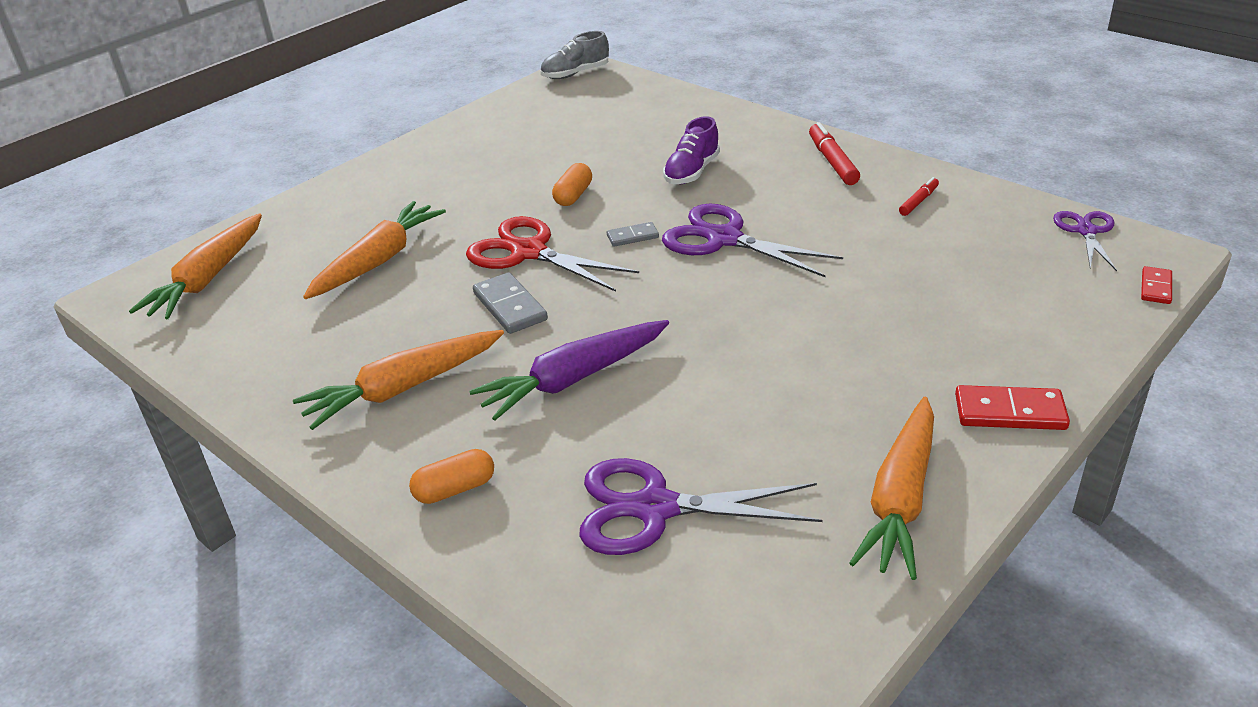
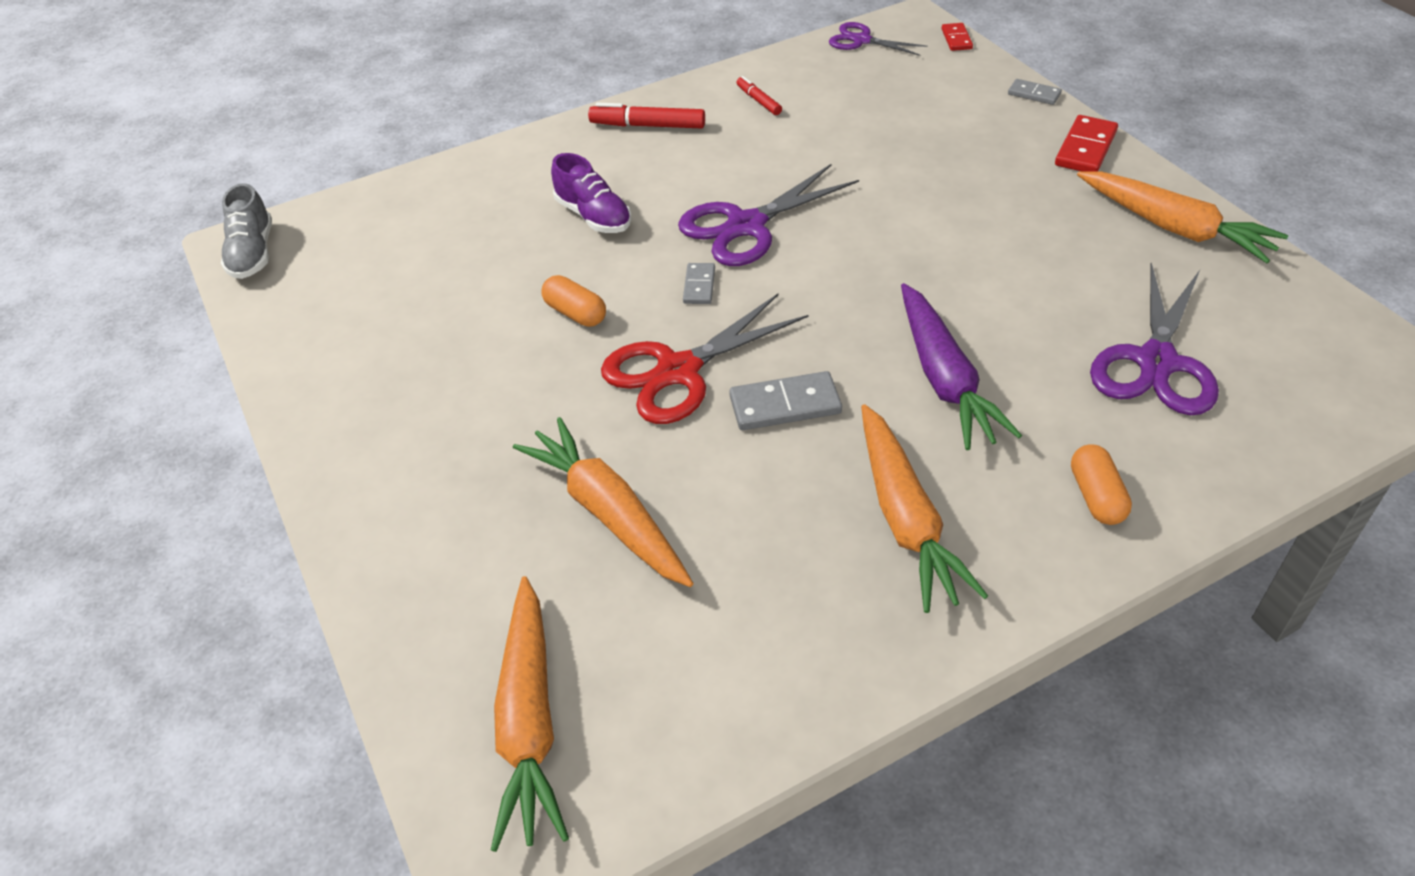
camera: 70 degrees left, 10 degrees up
orange carrot [129,214,262,319] -> orange carrot turned 45 degrees clockwise [491,576,569,852]
red domino [1141,266,1172,304] -> red domino turned 45 degrees clockwise [941,23,973,51]
none -> grey domino [1008,79,1062,105]

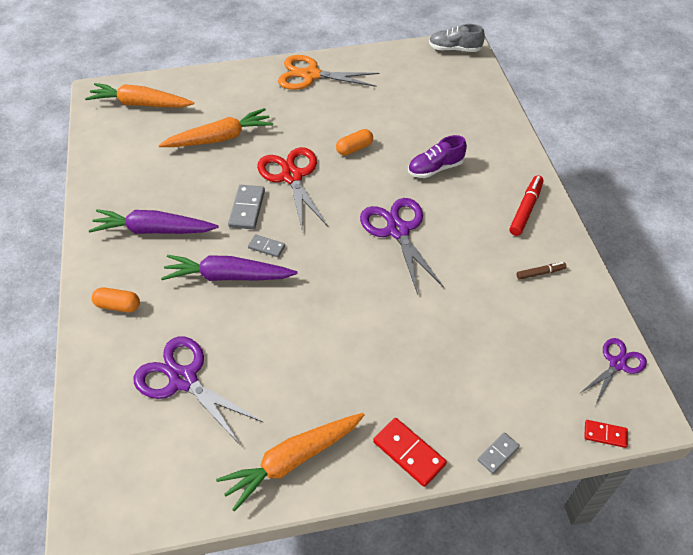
camera: 105 degrees right, 5 degrees up
grey domino [683,263,715,304] -> grey domino moved to [248,234,285,257]
red marker [736,76,782,115] -> brown marker [517,262,566,280]
orange carrot [861,404,988,613] -> purple carrot [89,209,218,234]
none -> orange scissors [278,55,379,90]

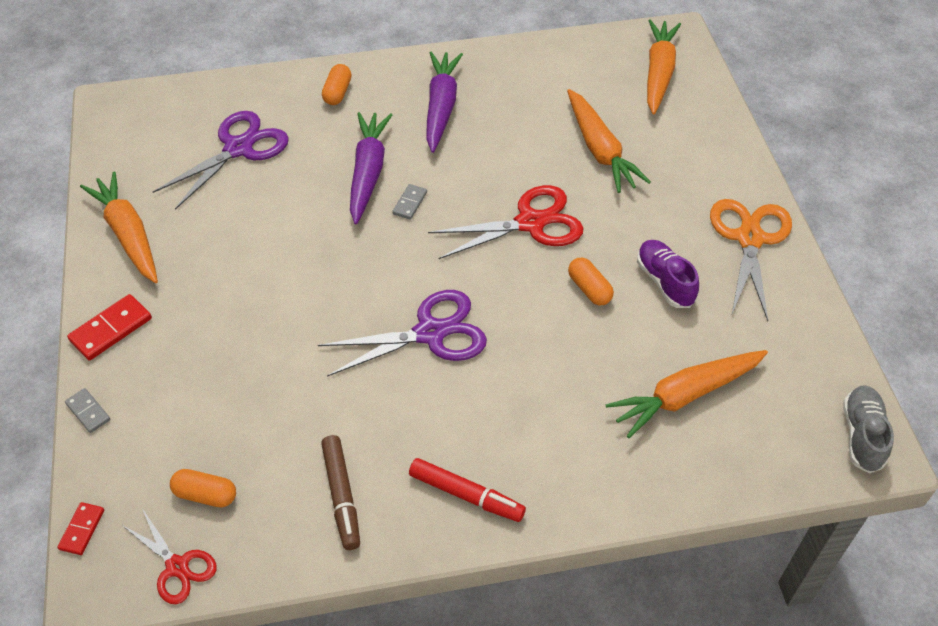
camera: 90 degrees right, 0 degrees up
grey domino [228,185,265,229] -> none
purple shoe [408,135,467,178] -> purple shoe moved to [637,240,699,308]
brown marker [517,262,566,280] -> brown marker [321,435,360,550], size x1.67
purple scissors [579,338,647,404] -> red scissors [122,510,217,604]
none -> orange capsule [170,469,236,507]
none -> orange carrot [605,350,768,438]

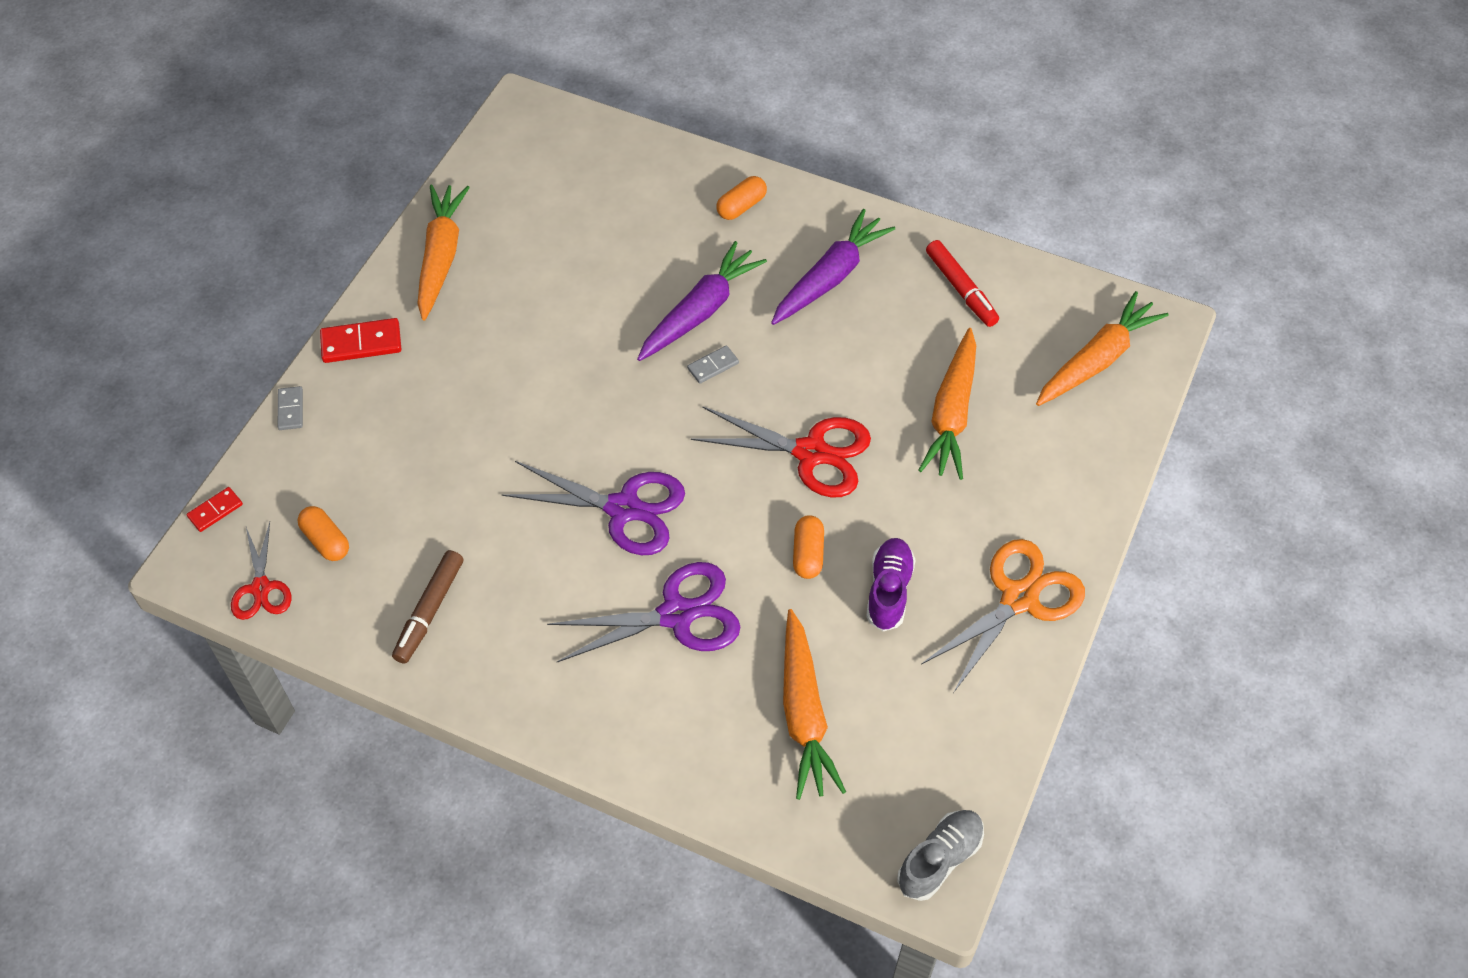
camera: 35 degrees right, 5 degrees up
purple scissors [153,111,289,210] -> purple scissors moved to [547,562,740,662]
red marker [409,458,526,522] -> red marker moved to [926,240,999,327]
orange carrot [605,350,768,438] -> orange carrot turned 105 degrees counterclockwise [783,609,846,800]

